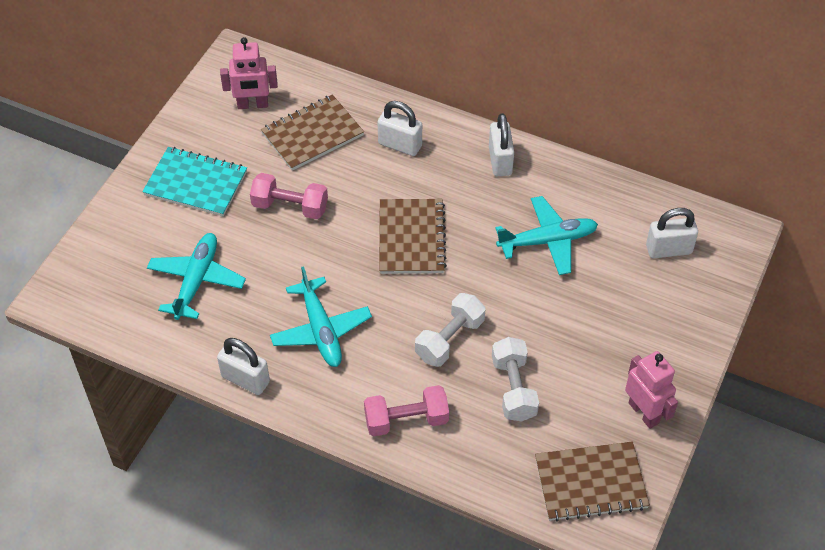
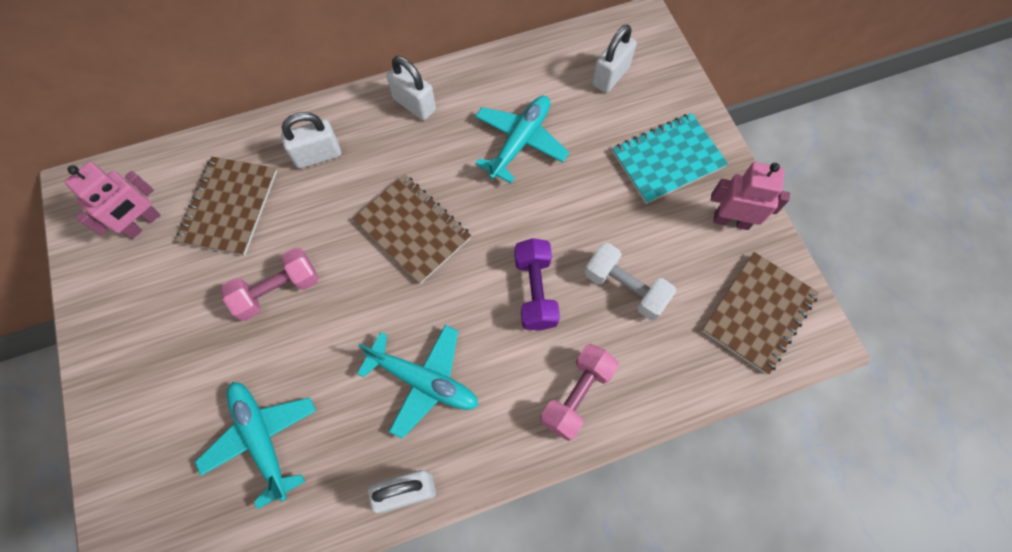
camera: 45 degrees left, 15 degrees up
turquoise notebook [142,147,247,216] -> turquoise notebook moved to [612,113,728,204]
white dumbbell [415,293,486,367] -> purple dumbbell [514,238,560,331]

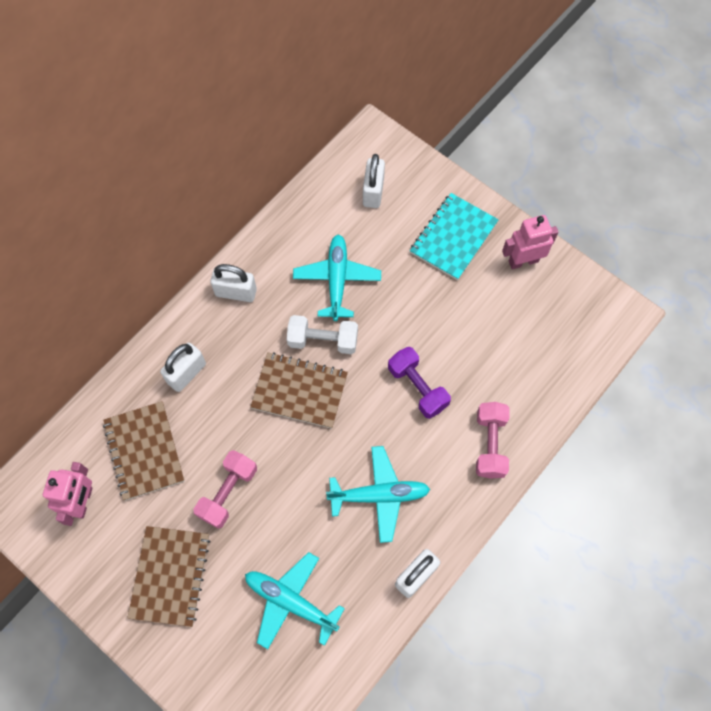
camera: 30 degrees left, 0 degrees up
white dumbbell [584,243,676,320] -> white dumbbell moved to [287,315,358,354]
brown notebook [702,252,819,375] -> brown notebook moved to [127,526,211,627]

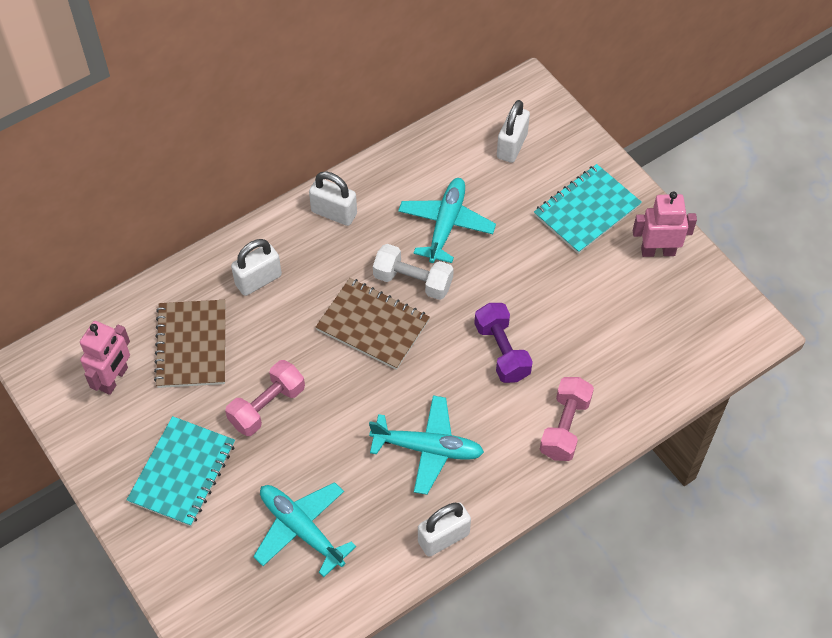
camera: 15 degrees right, 10 degrees down
brown notebook [127,526,211,627] -> turquoise notebook [127,416,235,527]

